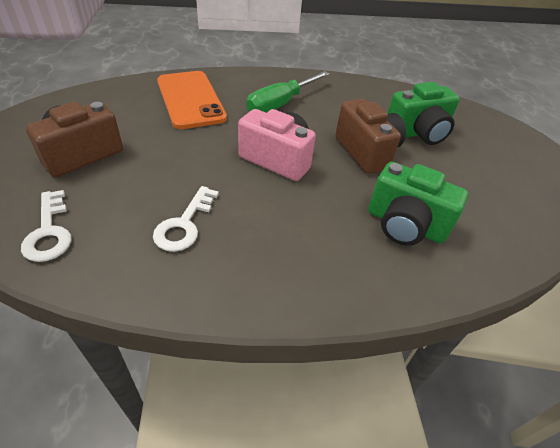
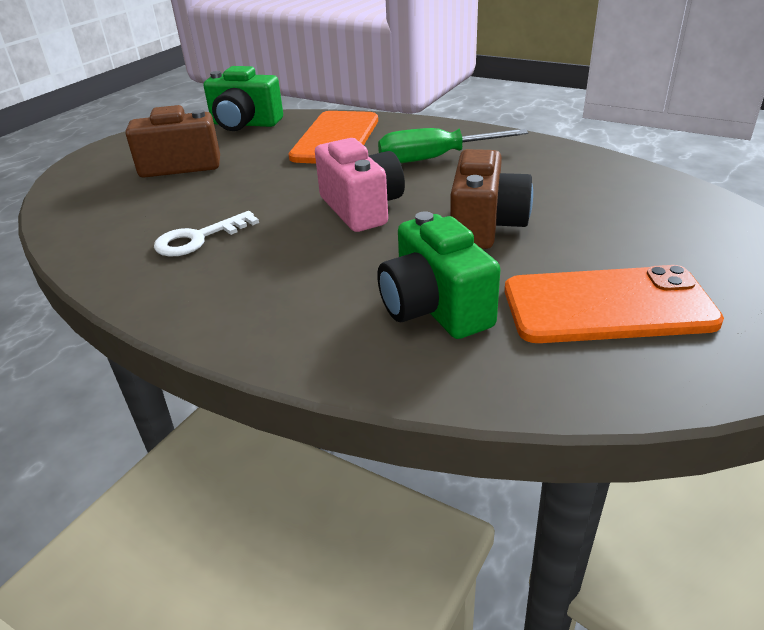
camera: 40 degrees right, 10 degrees down
white key [21,190,72,262] -> none
green camera [387,82,460,145] -> green camera moved to [204,66,283,131]
none -> orange phone [505,265,724,343]

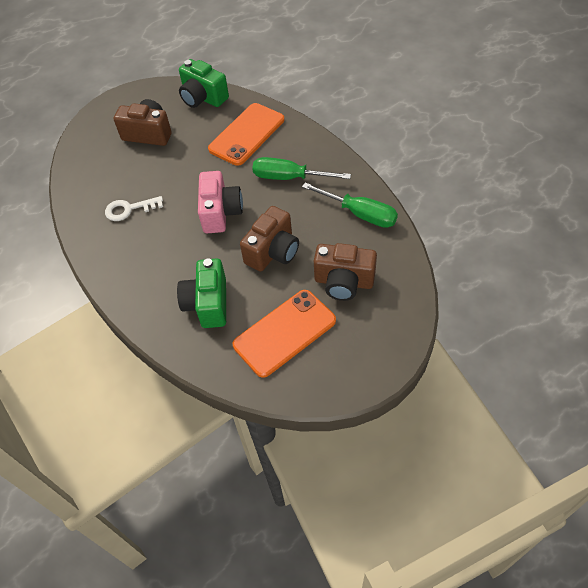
camera: 25 degrees right, 20 degrees up
orange phone [505,265,724,343] -> orange phone turned 60 degrees counterclockwise [233,290,336,378]
none -> green screwdriver [302,183,398,228]
none -> brown camera [314,243,377,301]

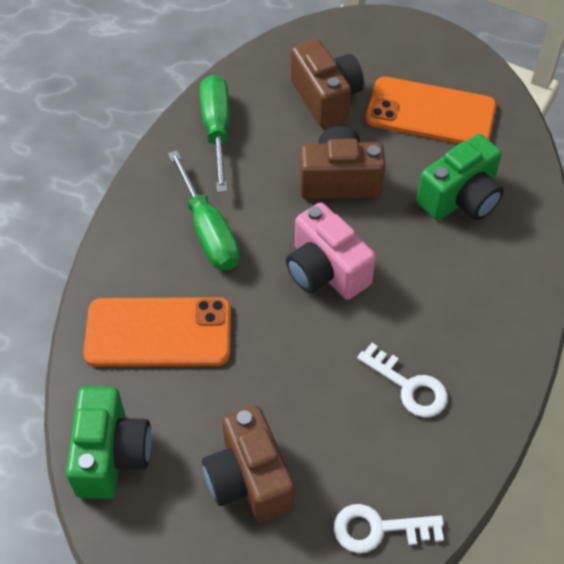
camera: 130 degrees left, 0 degrees up
pink camera [198,171,243,233] -> pink camera turned 90 degrees counterclockwise [286,202,376,300]
none -> white key [334,504,444,553]

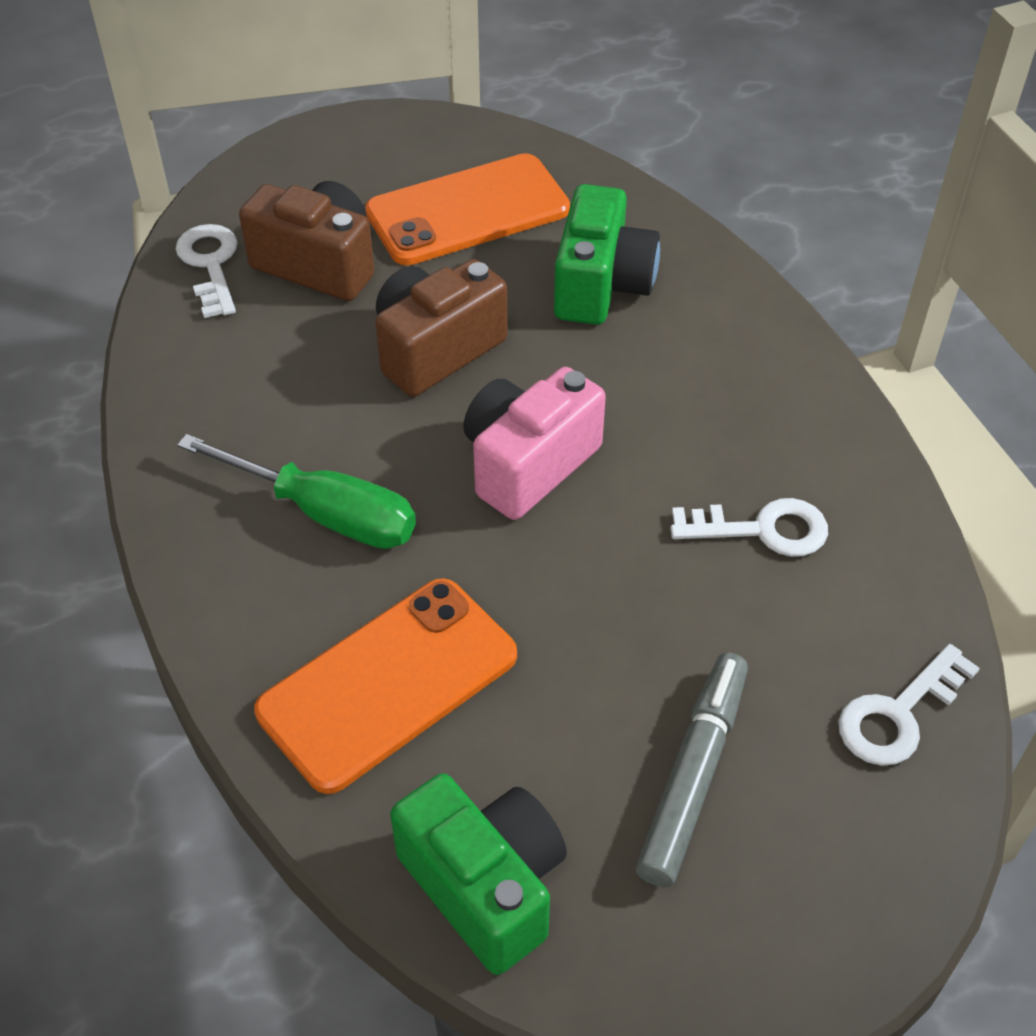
camera: 40 degrees left, 5 degrees down
green screwdriver [200,75,230,193] -> none
brown camera [202,405,295,522] -> grey marker [636,652,748,887]
pink camera [286,202,376,300] -> pink camera turned 120 degrees clockwise [463,367,606,520]
none -> white key [175,224,238,318]

